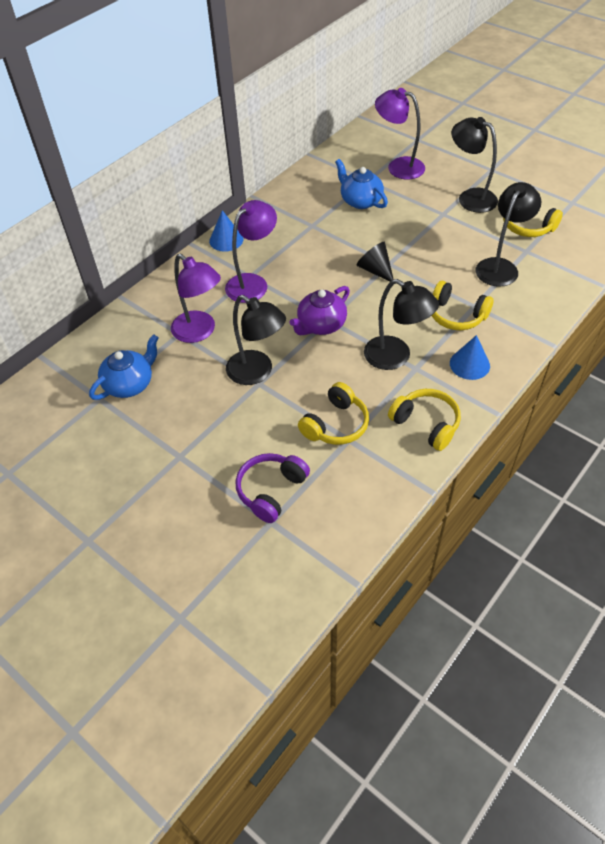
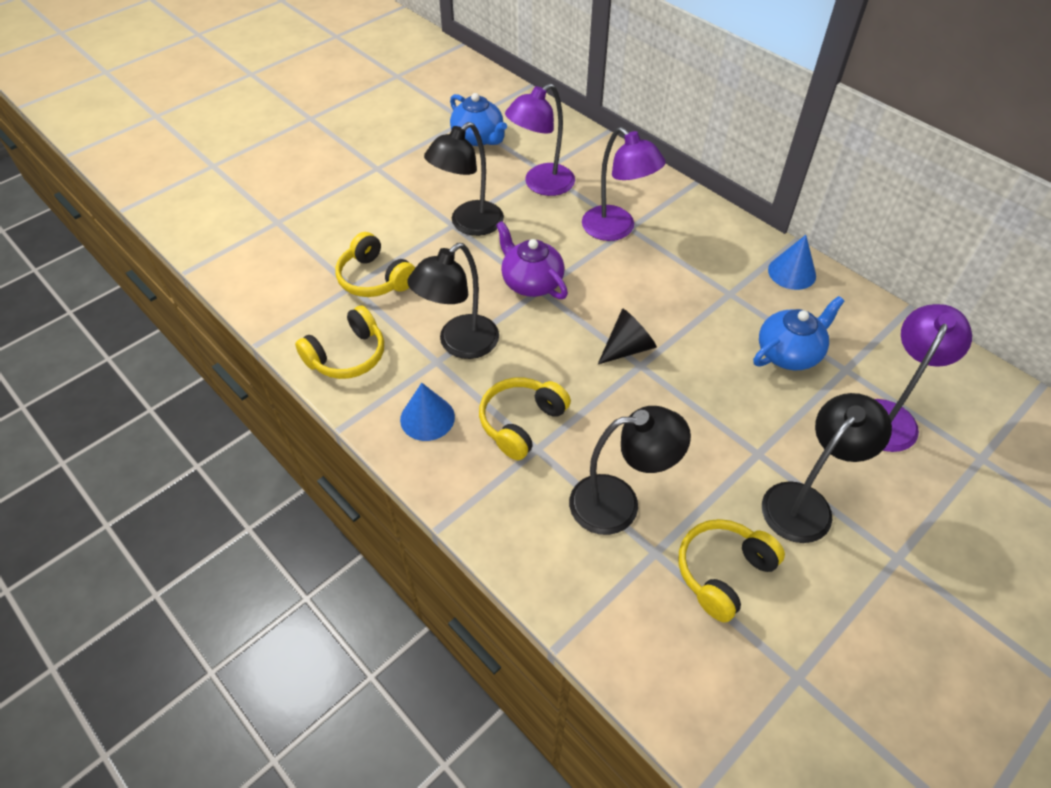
camera: 95 degrees right, 0 degrees up
blue cone [209,210,243,252] -> blue cone moved to [768,235,816,290]
purple headphones [236,453,310,523] -> none
black lamp [475,182,541,287] -> black lamp turned 45 degrees counterclockwise [569,406,691,535]

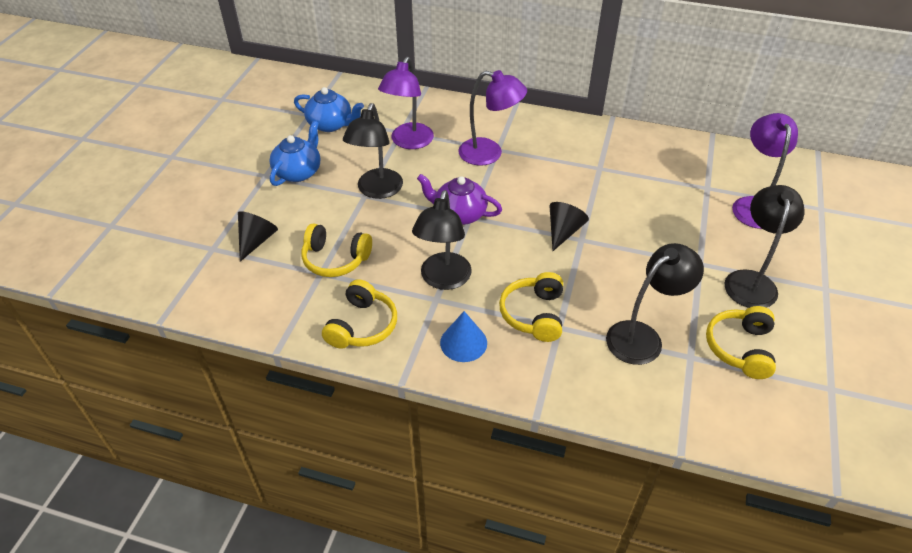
camera: 30 degrees left, 5 degrees down
blue teapot [753,296,845,370] -> blue teapot moved to [269,121,320,186]
blue cone [768,235,816,290] -> none
none -> black cone [238,211,278,262]

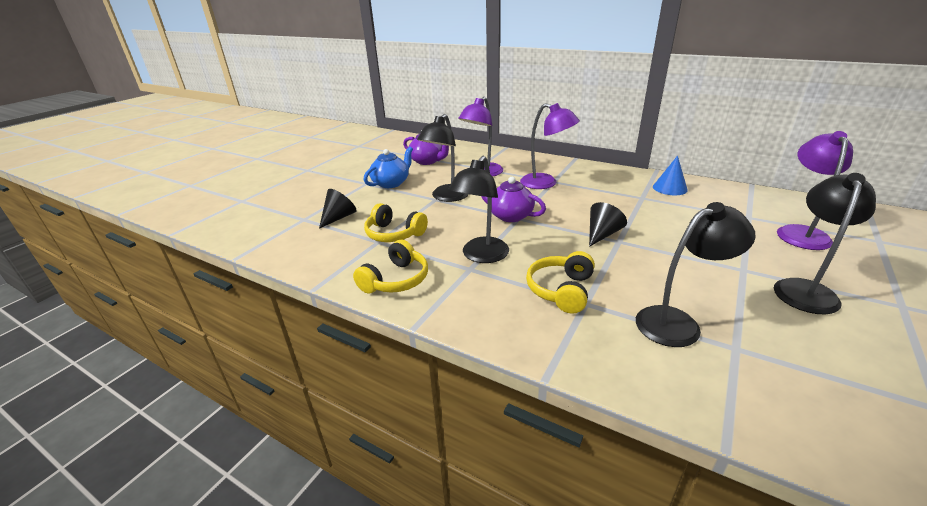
camera: 15 degrees right, 15 degrees down
blue teapot [294,87,364,132] -> purple teapot [403,134,449,165]
blue cone [440,311,487,362] -> blue cone moved to [653,156,688,195]
yellow headphones [706,306,776,379] -> none

